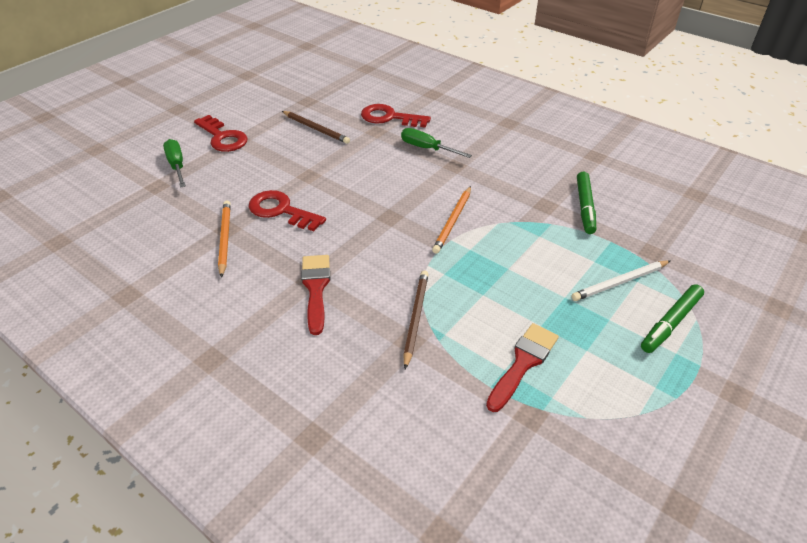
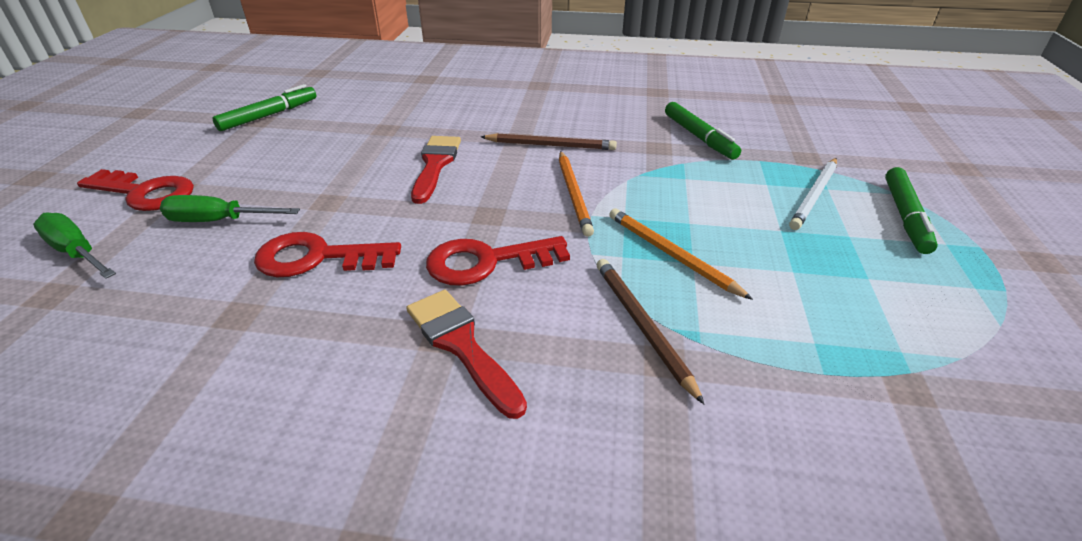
camera: 30 degrees left, 5 degrees down
orange pencil [218,201,231,278] -> orange pencil moved to [609,208,753,300]
brown pencil [282,111,350,144] -> brown pencil moved to [481,133,617,150]
red key [361,104,431,128] -> red key moved to [426,236,570,286]
green screwdriver [401,128,472,158] -> green screwdriver moved to [160,195,300,222]
red brush [486,323,559,412] -> red brush moved to [411,136,461,204]
none -> green marker [213,84,316,131]

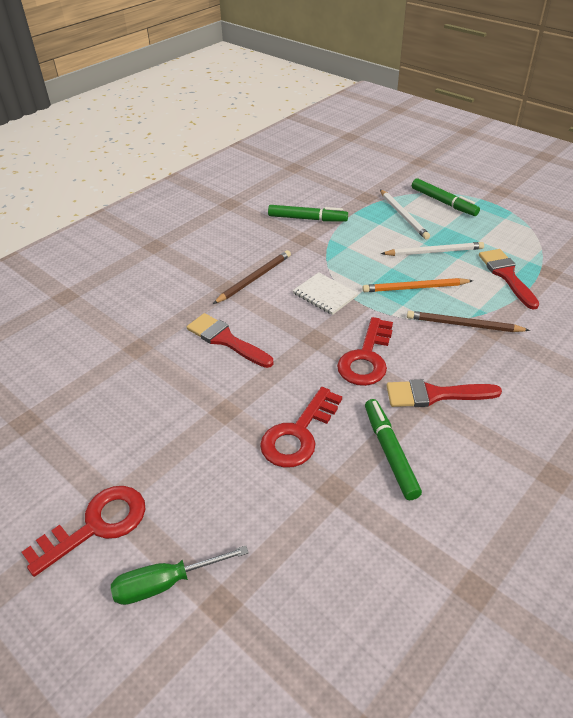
camera: 55 degrees left, 5 degrees up
green screwdriver [160,195,300,222] -> none
green marker [213,84,316,131] -> green marker moved to [365,399,422,500]
orange pencil [559,151,594,237] -> white notebook [293,272,358,315]
none -> white pencil [381,242,484,256]
none -> red brush [479,249,540,310]

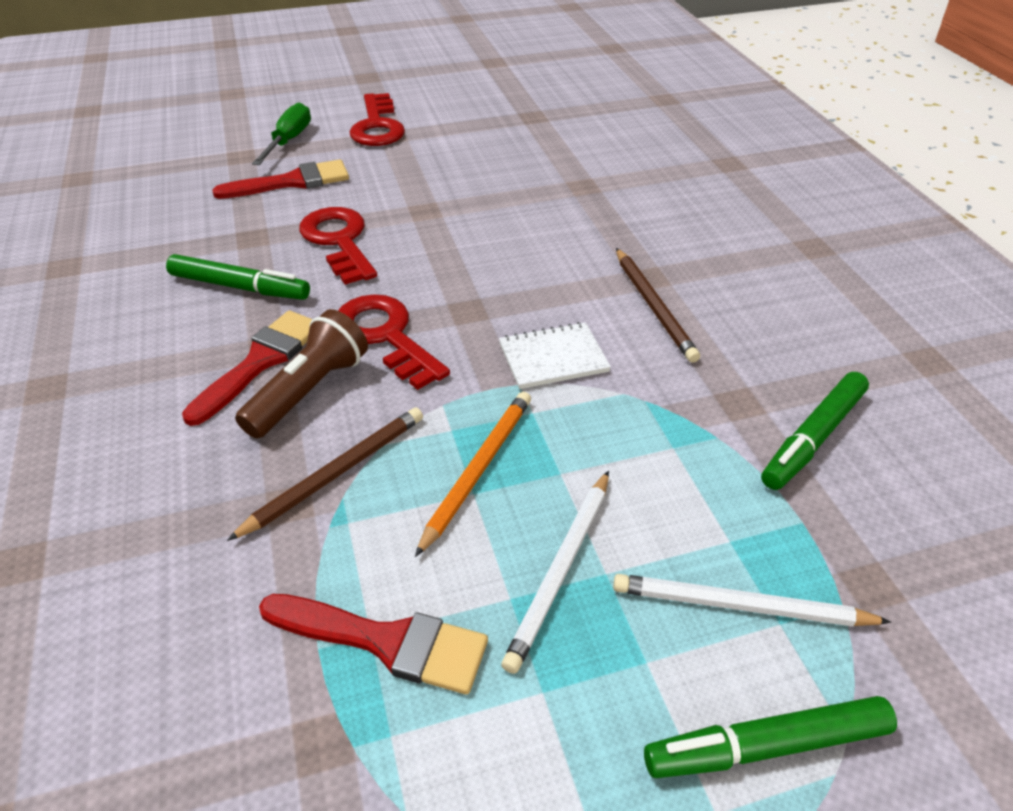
camera: 120 degrees right, 0 degrees up
red brush [187,313,273,368] -> red brush moved to [212,160,349,199]
none -> brown flashlight [235,309,368,438]

